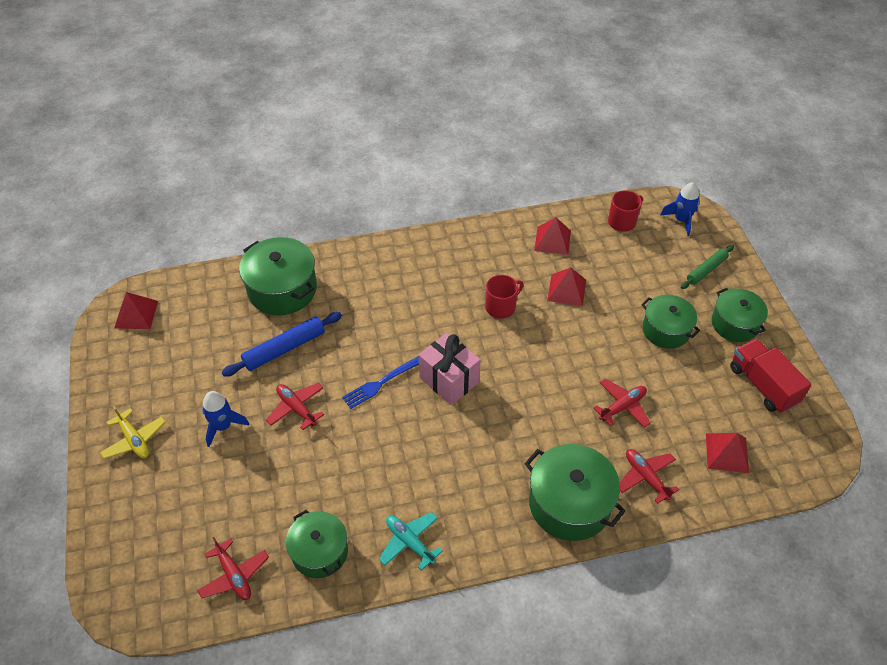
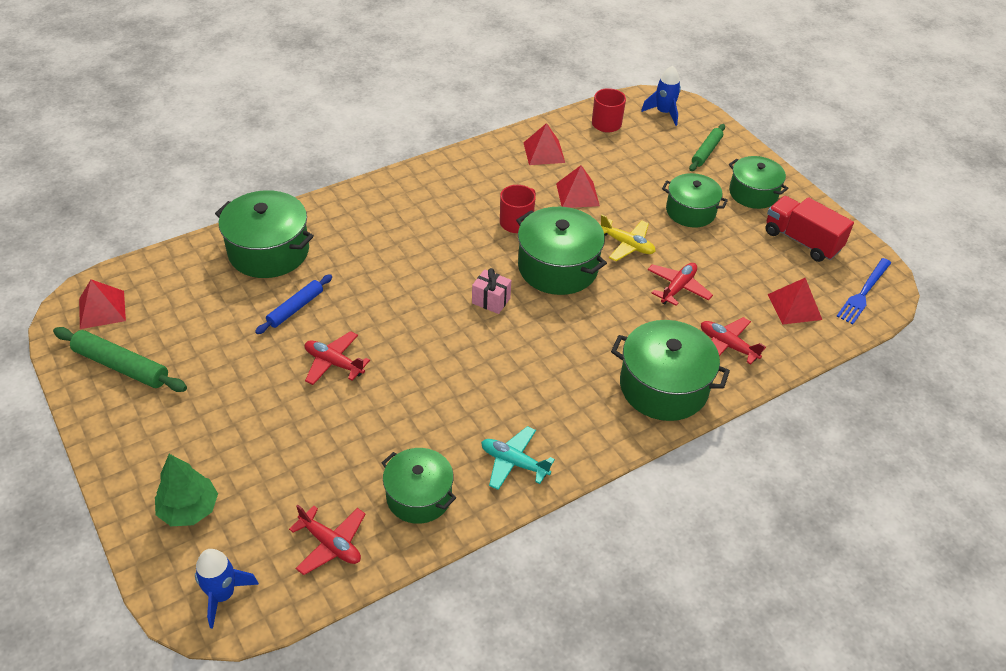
camera: 20 degrees left, 5 degrees down
yellow plane [100,406,166,459] -> yellow plane moved to [601,215,656,261]
blue rocket [202,391,249,447] -> blue rocket moved to [195,549,259,629]
blue rolling pin [222,312,342,377] -> blue rolling pin [255,274,332,334], size x0.67
blue fork [342,356,419,409] -> blue fork moved to [836,258,891,324]
pink gift [419,332,481,405] -> pink gift [472,268,511,314], size x0.59
none -> green rolling pin [53,327,187,392]
none -> green tree [155,454,218,526]
none -> green pot [516,207,607,295]

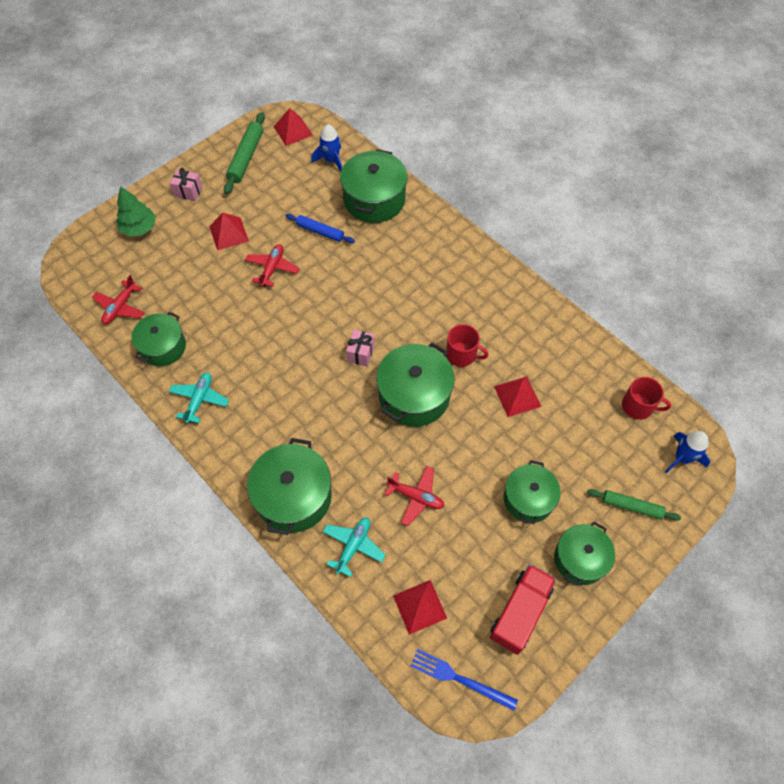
camera: 80 degrees right, 15 degrees up
blue rocket [195,549,259,629] -> blue rocket moved to [311,124,342,172]
red pyramid [524,123,565,165] -> red pyramid moved to [209,213,249,250]
yellow plane [601,215,656,261] -> none
red plane [701,317,766,365] -> turquoise plane [323,518,386,577]
none -> pink gift [170,168,203,201]

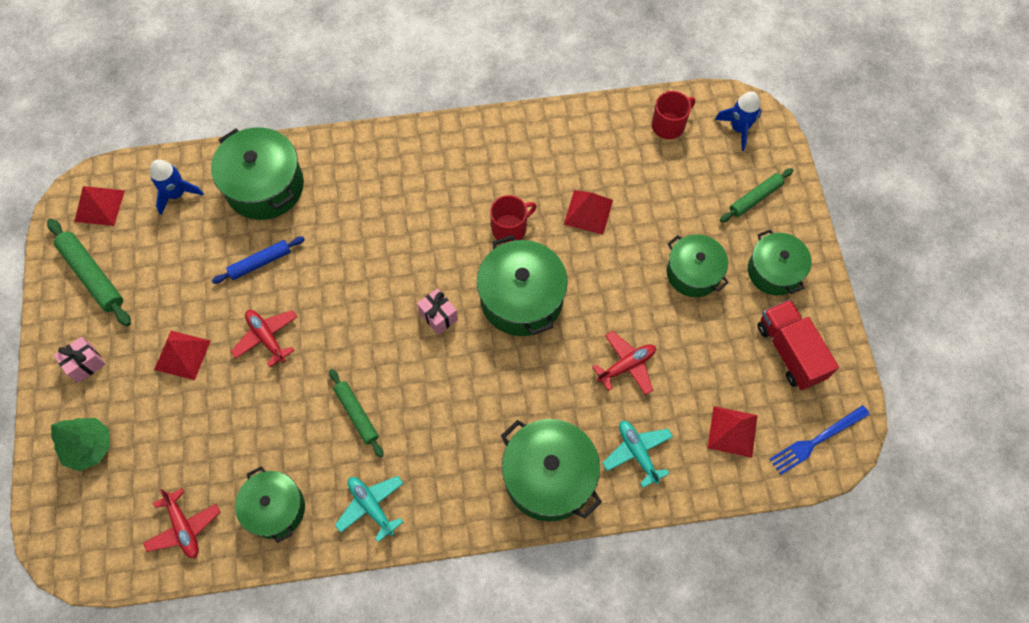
camera: 55 degrees left, 5 degrees up
none -> green rolling pin [329,369,384,458]

